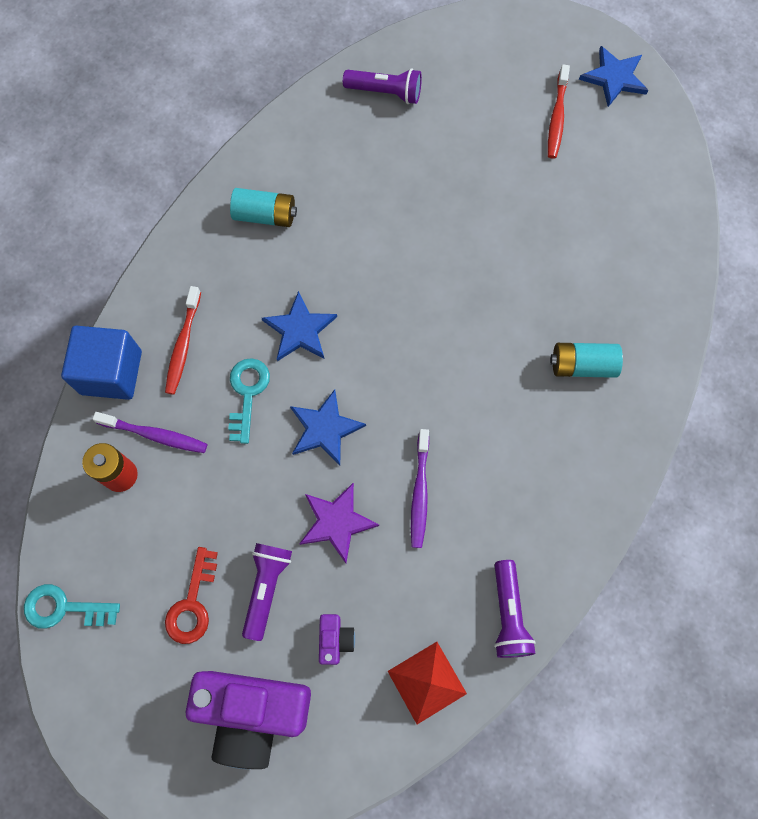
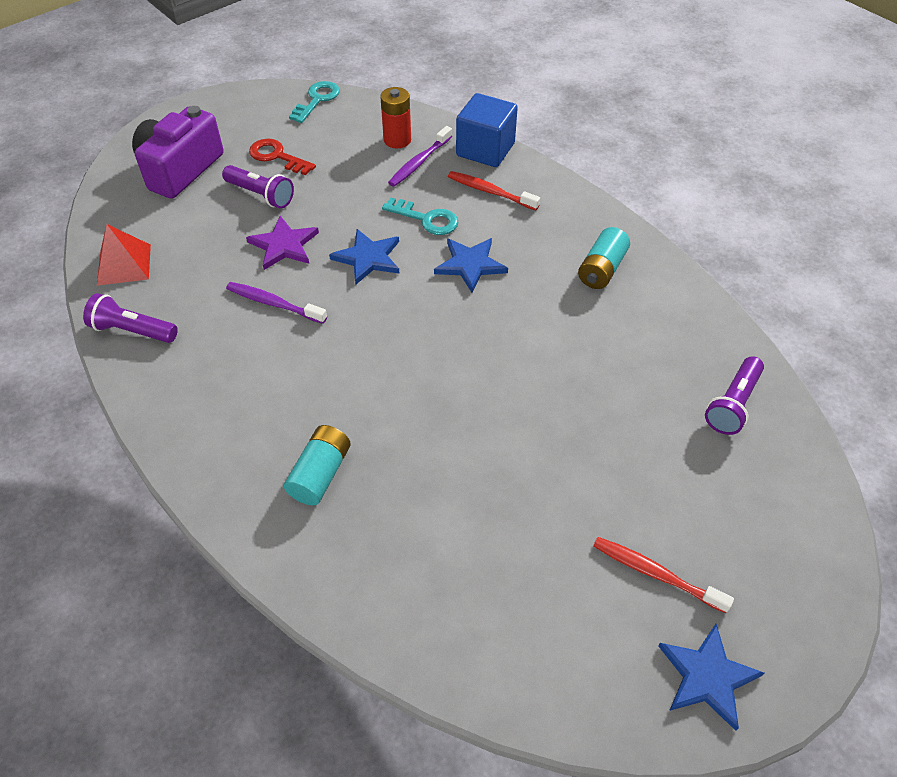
camera: 110 degrees right, 20 degrees down
purple camera [319,614,355,665] -> none

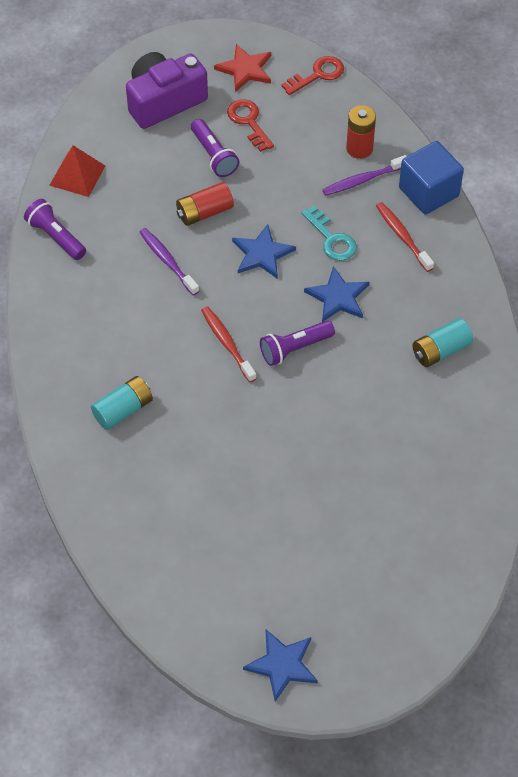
camera: 30 degrees right, 5 degrees up
purple star [246,216,319,270] -> red battery [176,182,234,226]
turquoise key [289,81,340,123] -> red key [281,56,344,95]
red toothbrush [593,537,734,613] -> red toothbrush moved to [201,306,257,382]
purple flashlight [705,356,764,435] -> purple flashlight moved to [260,321,335,366]
none -> red star [214,44,271,92]

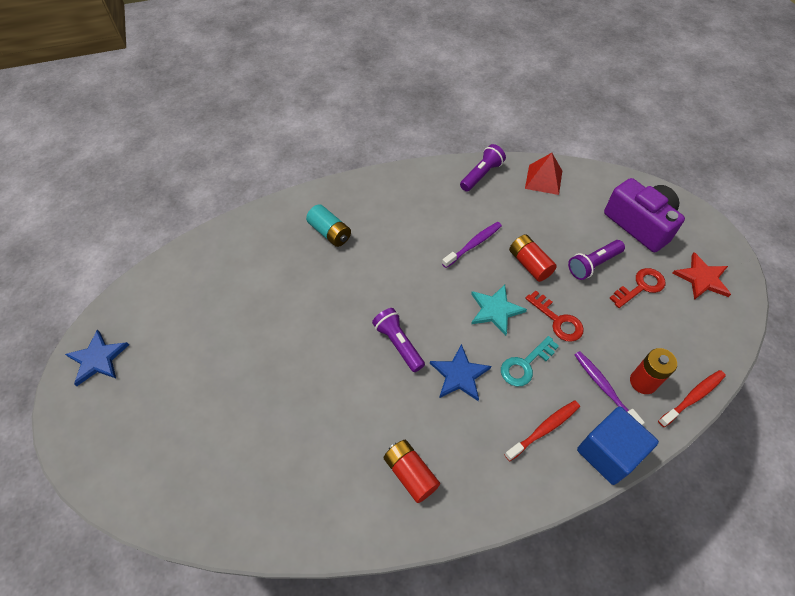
camera: 85 degrees right, 0 degrees up
red toothbrush [201,306,257,382] -> red toothbrush moved to [658,370,726,427]
blue star [232,224,296,279] -> turquoise star [471,284,527,336]
red key [281,56,344,95] -> red key moved to [525,290,584,342]
turquoise battery [412,318,473,367] -> red battery [383,440,440,503]

